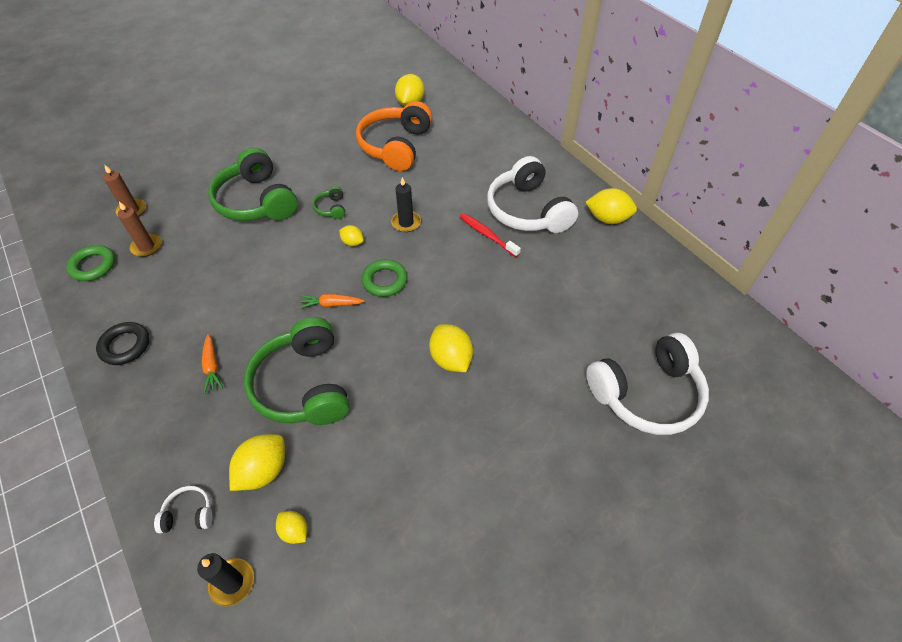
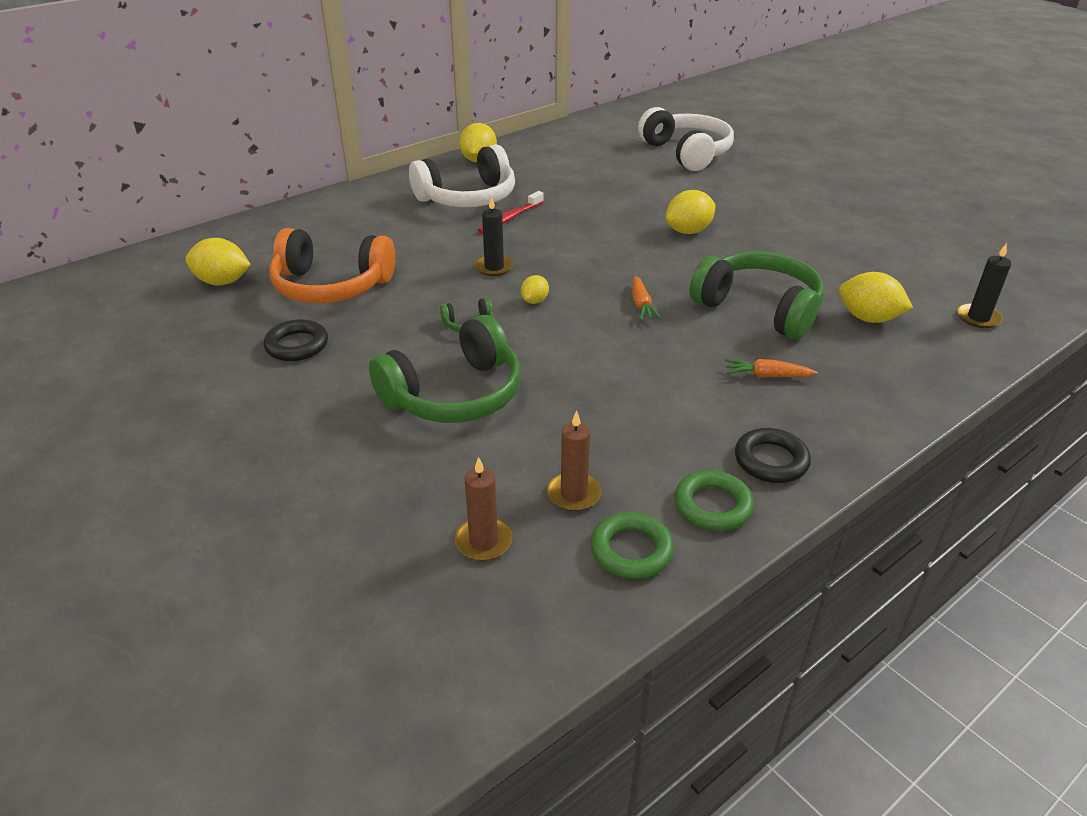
camera: 95 degrees left, 15 degrees down
white headphones [154,486,212,534] -> none
orange carrot [202,334,223,394] -> orange carrot turned 150 degrees counterclockwise [725,359,818,377]
green headphones [244,317,350,425] -> green headphones turned 120 degrees counterclockwise [689,252,824,340]
yellow lemon [276,511,308,544] -> none
green ring [362,259,407,297] -> green ring moved to [674,470,754,531]
none -> black ring [264,319,328,361]

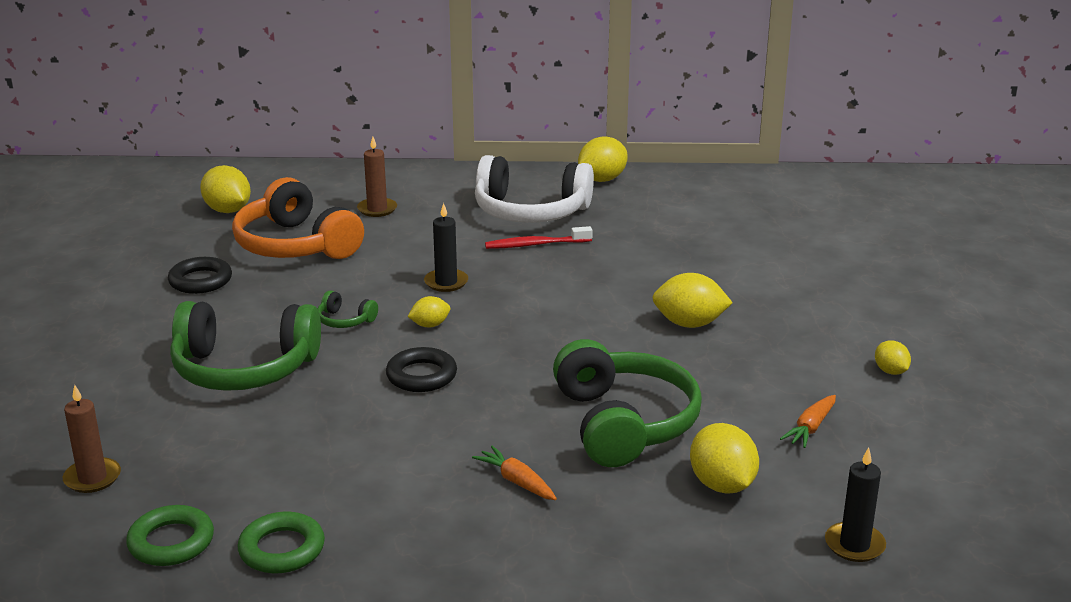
camera: 40 degrees right, 10 degrees down
brown candle [547,411,602,511] -> brown candle moved to [357,137,397,217]
orange carrot [632,276,661,320] -> orange carrot moved to [780,395,836,448]
white headphones [638,107,734,171] -> none
black ring [735,428,811,483] -> black ring moved to [386,347,457,392]
none -> yellow lemon [875,340,911,375]

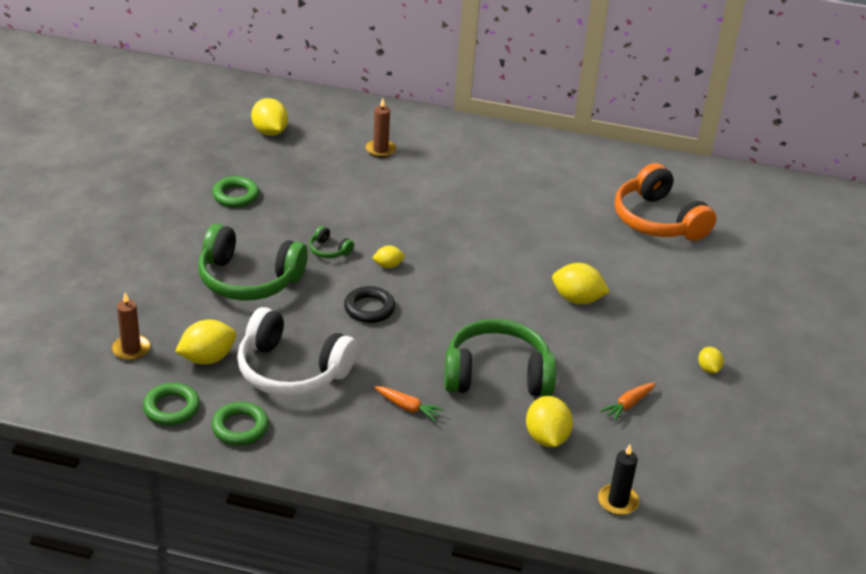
camera: 10 degrees right, 10 degrees up
black ring [168,257,232,294] -> green ring [212,176,259,207]
orange headphones [232,177,364,259] -> orange headphones moved to [615,163,716,241]
black candle [424,203,468,292] -> none
orange carrot [472,446,557,500] -> orange carrot turned 150 degrees clockwise [375,386,444,421]
white headphones [475,155,594,223] -> white headphones moved to [237,307,357,397]
red toothbrush [485,226,593,249] -> none
green headphones [553,339,702,467] -> green headphones turned 90 degrees counterclockwise [444,319,556,397]
yellow lemon [578,136,628,182] -> yellow lemon moved to [175,319,236,364]

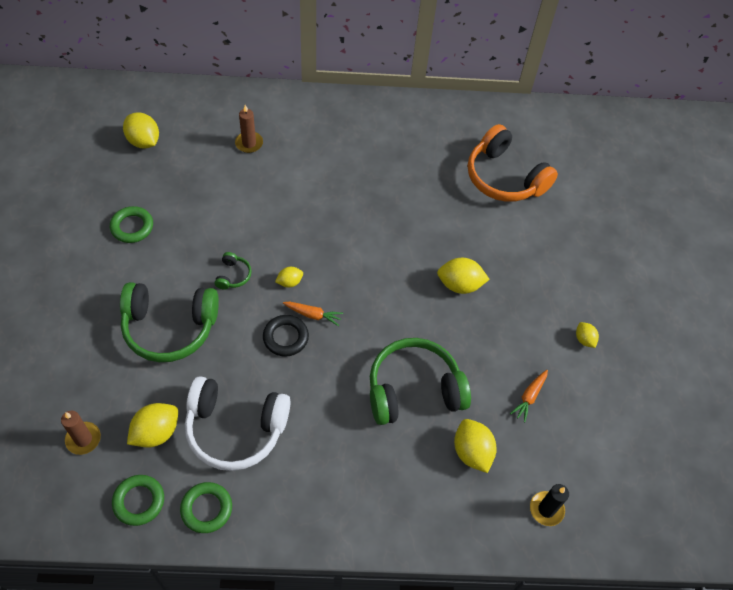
camera: 15 degrees left, 20 degrees up
green headphones [309,226,354,258] -> green headphones turned 105 degrees counterclockwise [215,252,252,290]
orange carrot [375,386,444,421] -> orange carrot moved to [283,302,343,326]

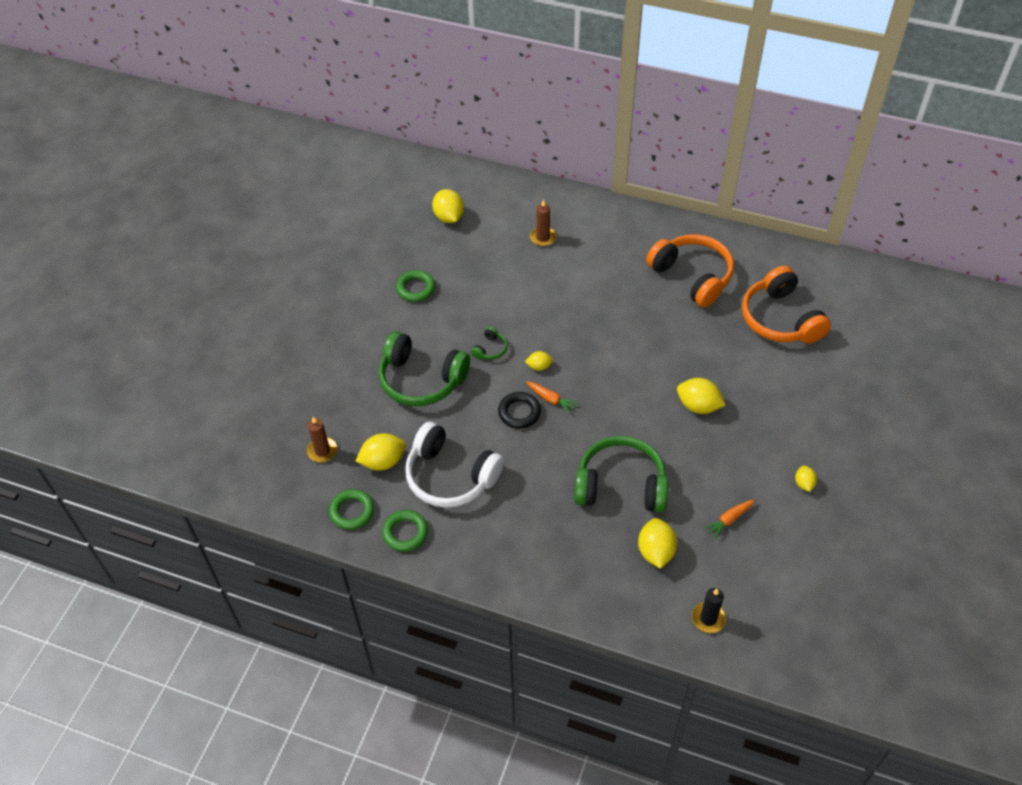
camera: 25 degrees right, 5 degrees down
none -> orange headphones [646,234,734,308]

